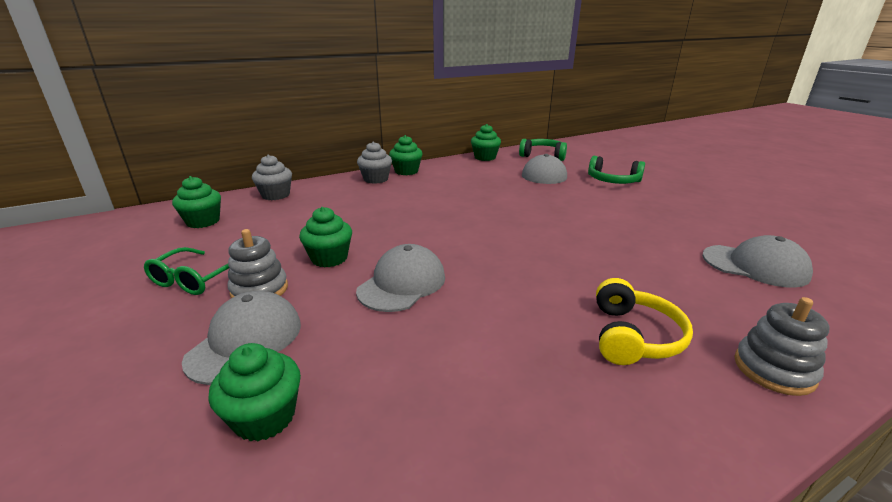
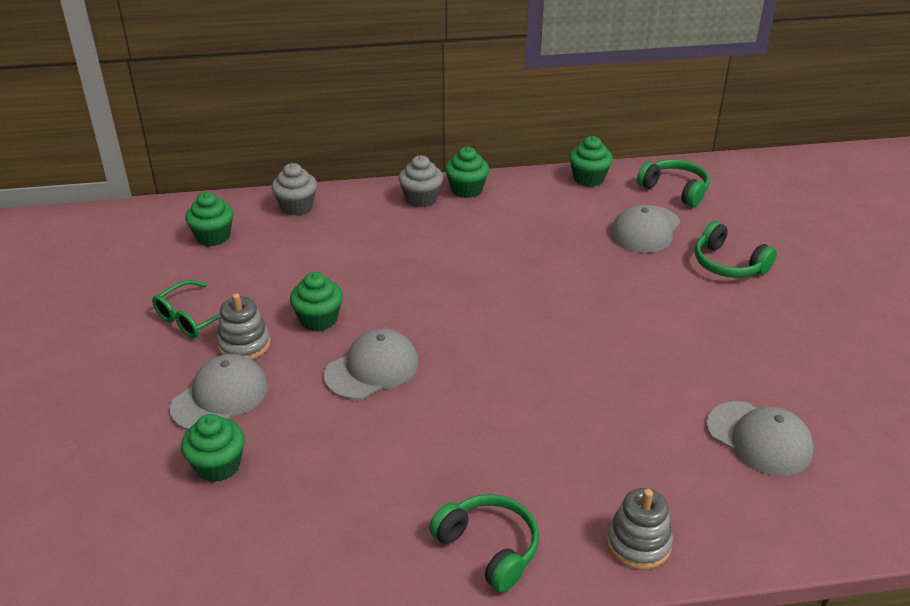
camera: 20 degrees right, 10 degrees up
yellow headphones [596,278,693,365] -> none
none -> green headphones [429,494,539,592]

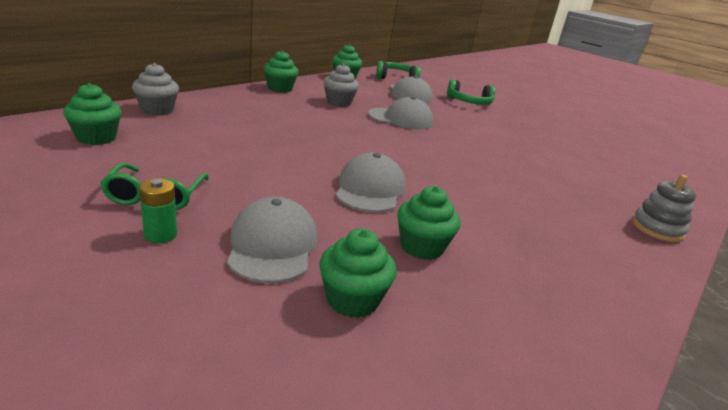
camera: 45 degrees left, 10 degrees down
grey stacking toy [217,293,271,360] -> none
green cupcake [290,272,343,331] -> green cupcake moved to [397,186,461,260]
grey cupcake [399,155,443,207] -> grey cupcake moved to [323,64,359,107]
green headphones [429,494,539,592] -> none
grey cap [706,401,814,476] -> grey cap moved to [368,96,433,130]
none -> green battery [139,179,177,243]

